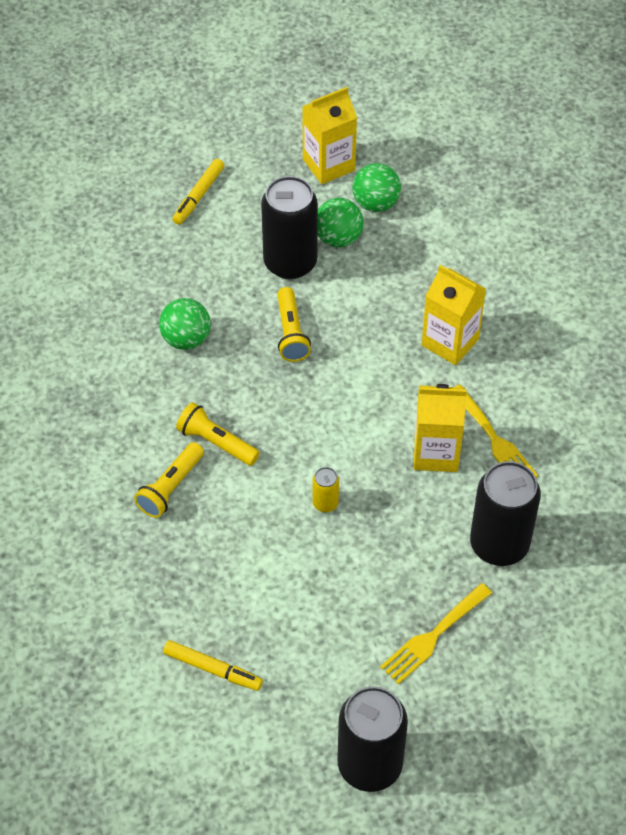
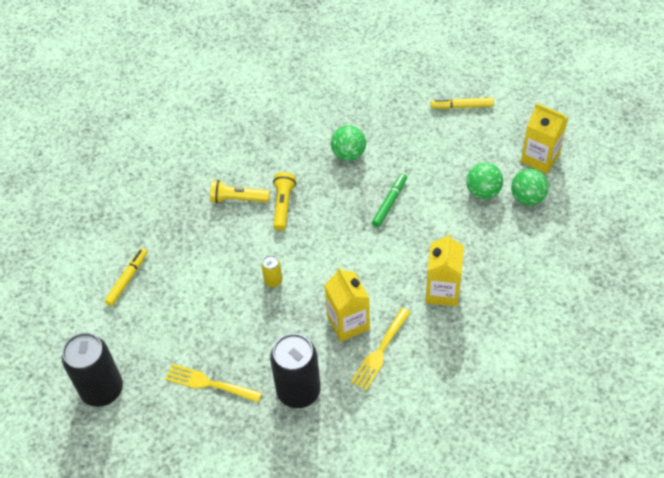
camera: 65 degrees right, 0 degrees up
yellow marker [163,640,263,691] -> yellow marker turned 150 degrees counterclockwise [104,248,148,306]
black can [261,176,318,280] -> none
yellow flashlight [277,287,311,362] -> green marker [372,174,407,227]

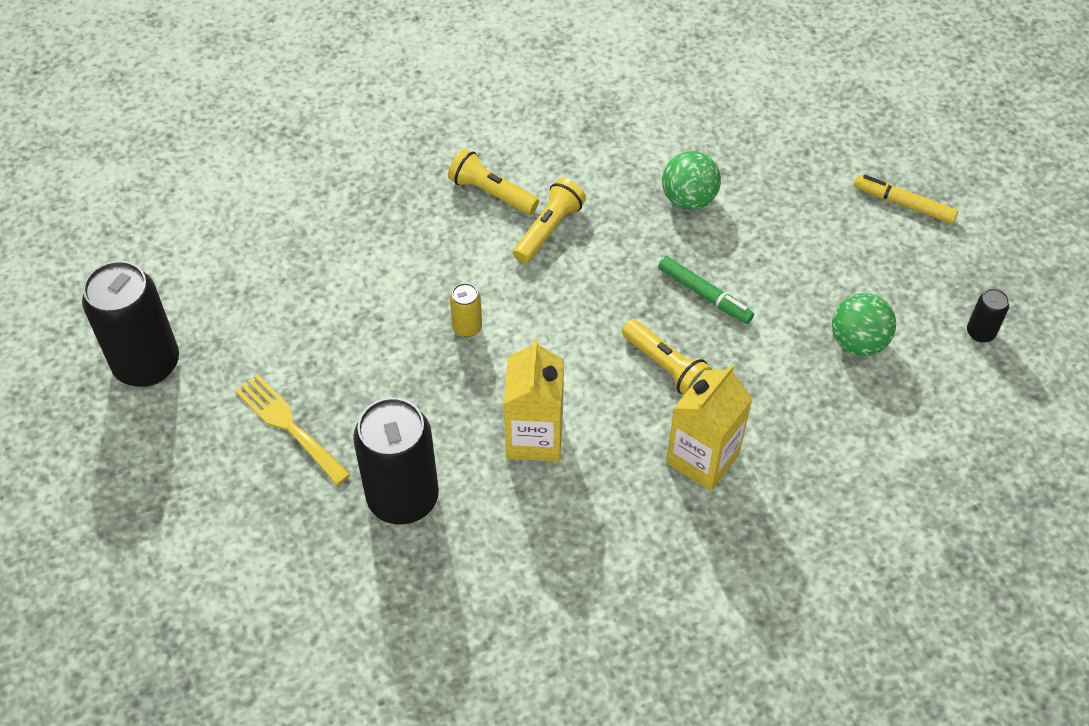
camera: 25 degrees right, 0 degrees up
yellow marker [104,248,148,306] -> none
yellow fork [351,308,411,391] -> none
green marker [372,174,407,227] -> green marker turned 75 degrees clockwise [658,256,754,324]
green ball [511,169,549,206] -> none
yellow carton [521,103,568,174] -> black can [967,288,1009,343]
none -> yellow flashlight [622,319,713,395]

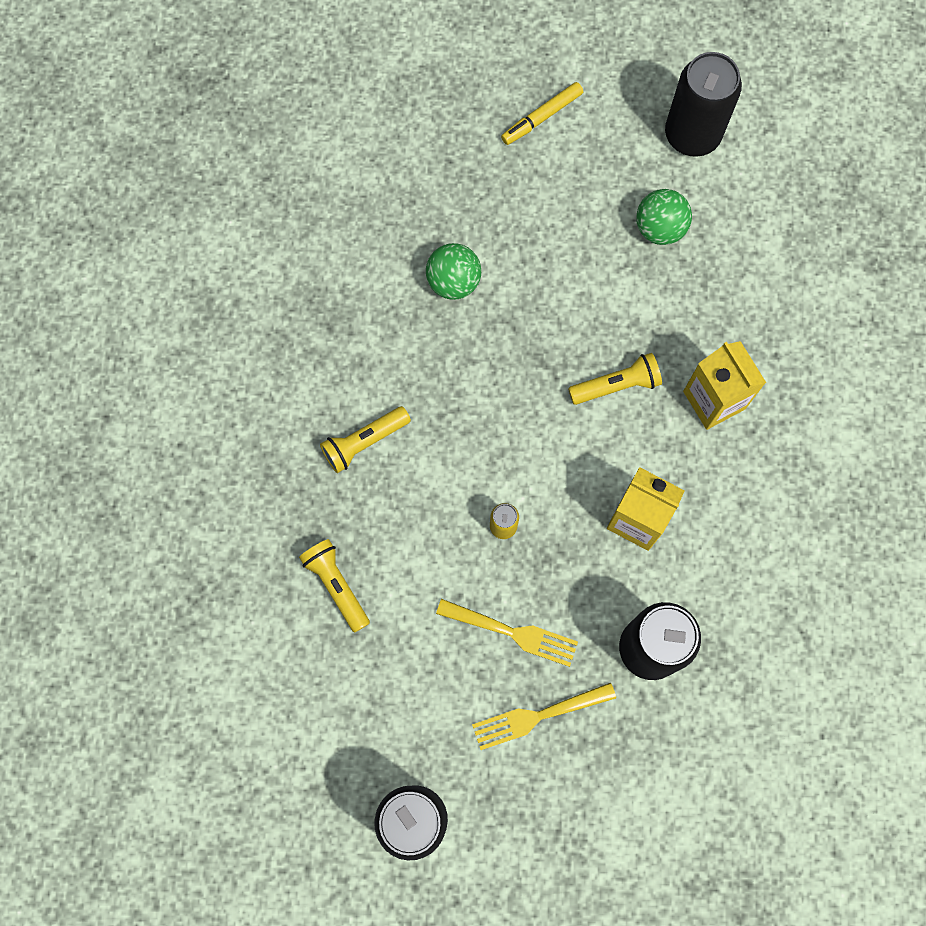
camera: 65 degrees left, 20 degrees up
yellow flashlight [513,178,586,263] -> yellow flashlight moved to [299,539,370,632]
green marker [658,256,754,324] -> none
black can [967,288,1009,343] -> black can [665,52,742,157], size x2.25
none -> yellow fork [436,599,578,667]

